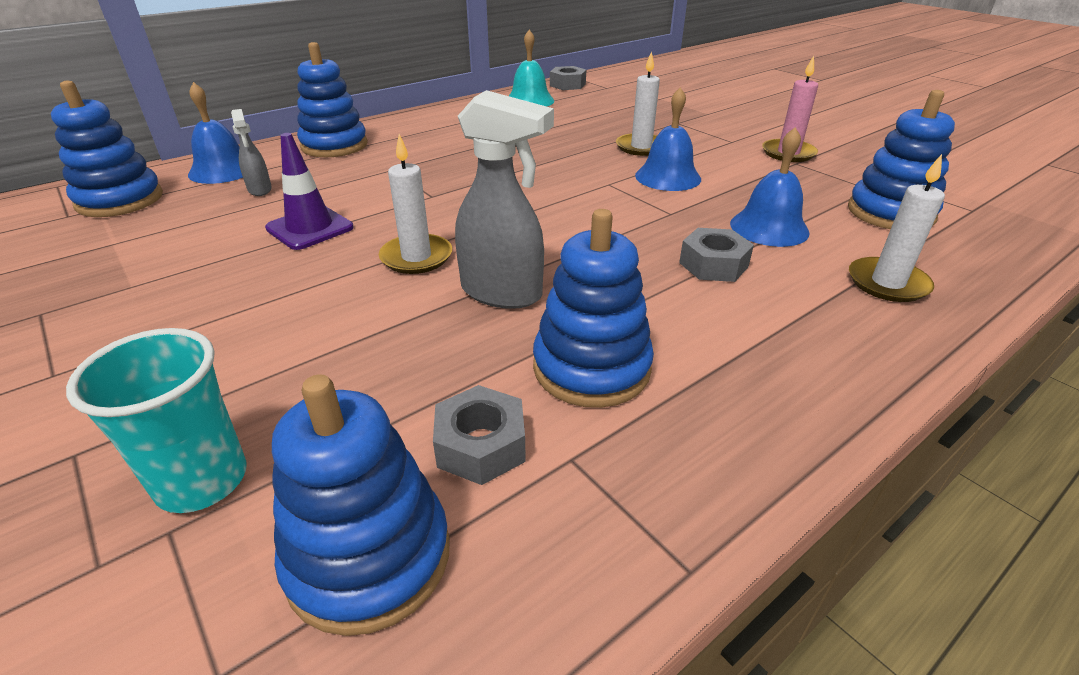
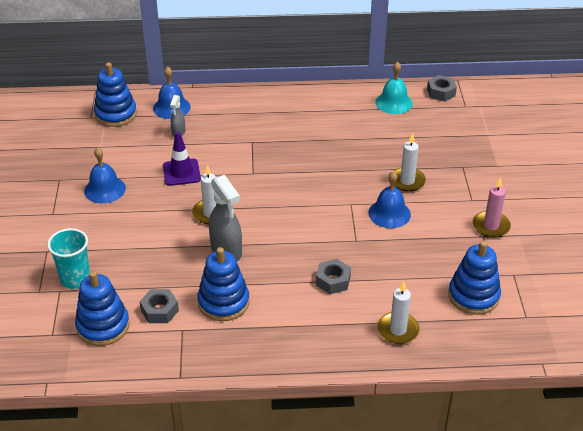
camera: 35 degrees right, 5 degrees up
blue stacking toy [297,42,368,157] -> none
blue bell [730,127,810,247] -> blue bell moved to [84,147,126,203]

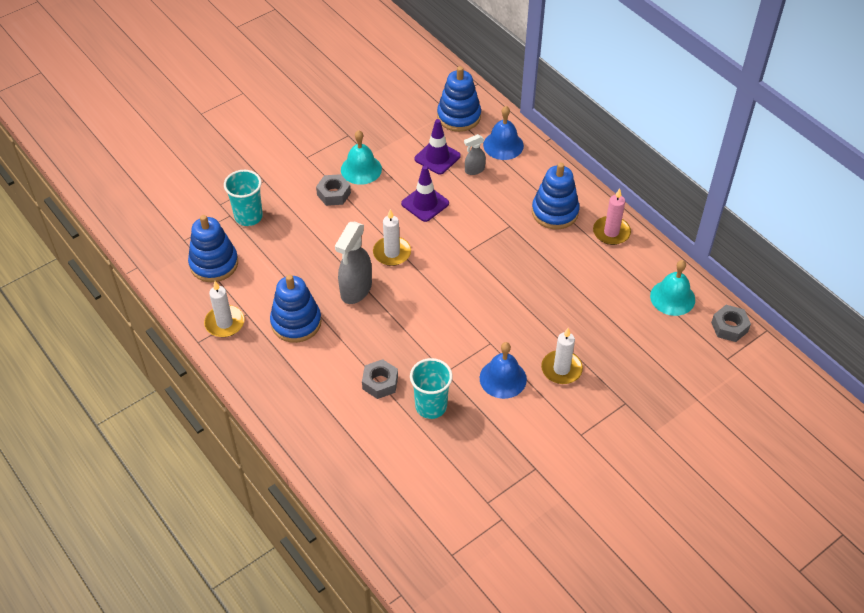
camera: 55 degrees right, 10 degrees up
blue bell [84,147,126,203] -> turquoise bell [341,130,382,185]
grey nut [139,289,179,323] -> grey nut moved to [316,174,351,206]
white candle [377,281,420,344] -> white candle moved to [204,281,245,337]
blue stacking toy [448,241,501,315] -> blue stacking toy moved to [532,163,580,229]
pink candle [473,177,511,238] -> pink candle moved to [593,188,631,245]
none -> turquoise cup [410,358,453,419]
none -> purple traffic cone [415,119,461,175]

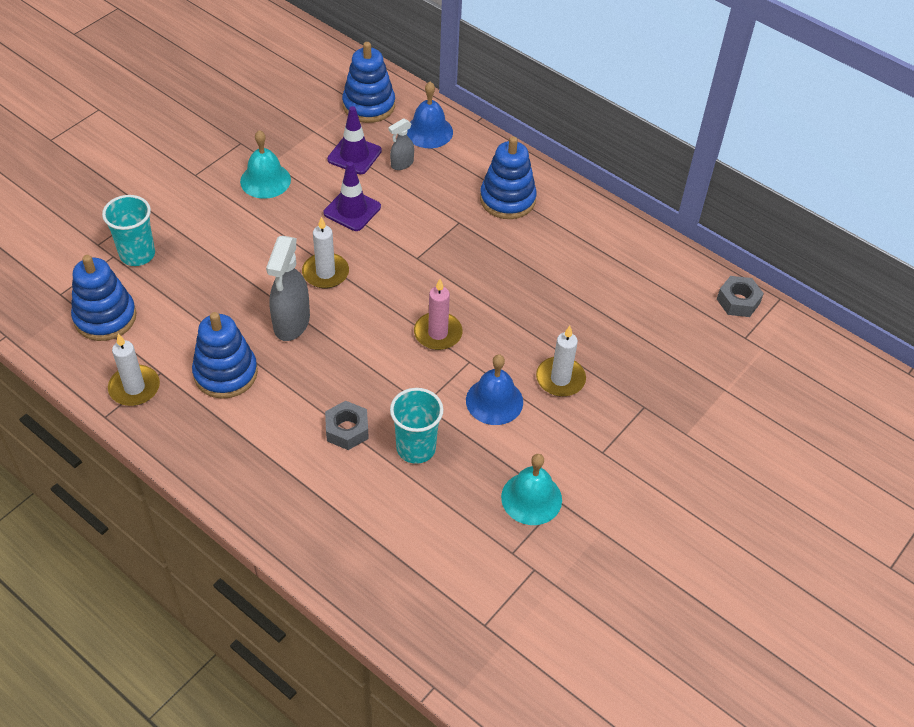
camera: 15 degrees left, 0 degrees up
grey nut [316,174,351,206] -> none
pink candle [593,188,631,245] -> pink candle moved to [414,279,463,350]
turquoise bell [650,260,695,316] -> turquoise bell moved to [501,454,562,525]

